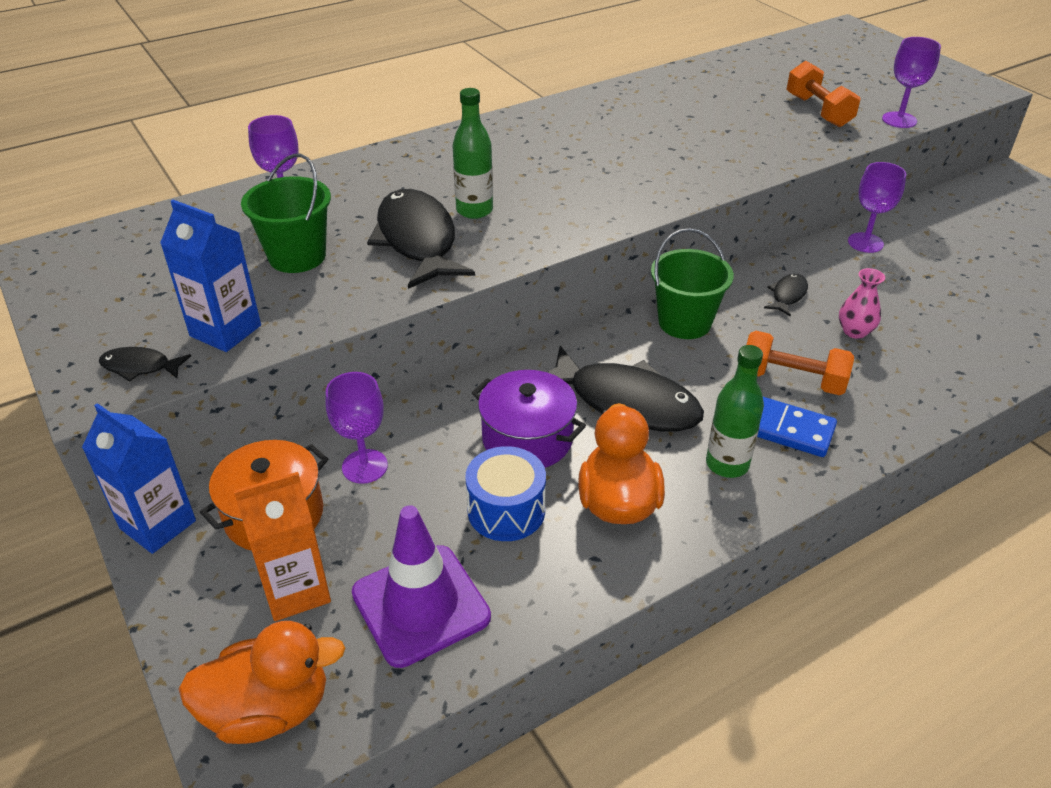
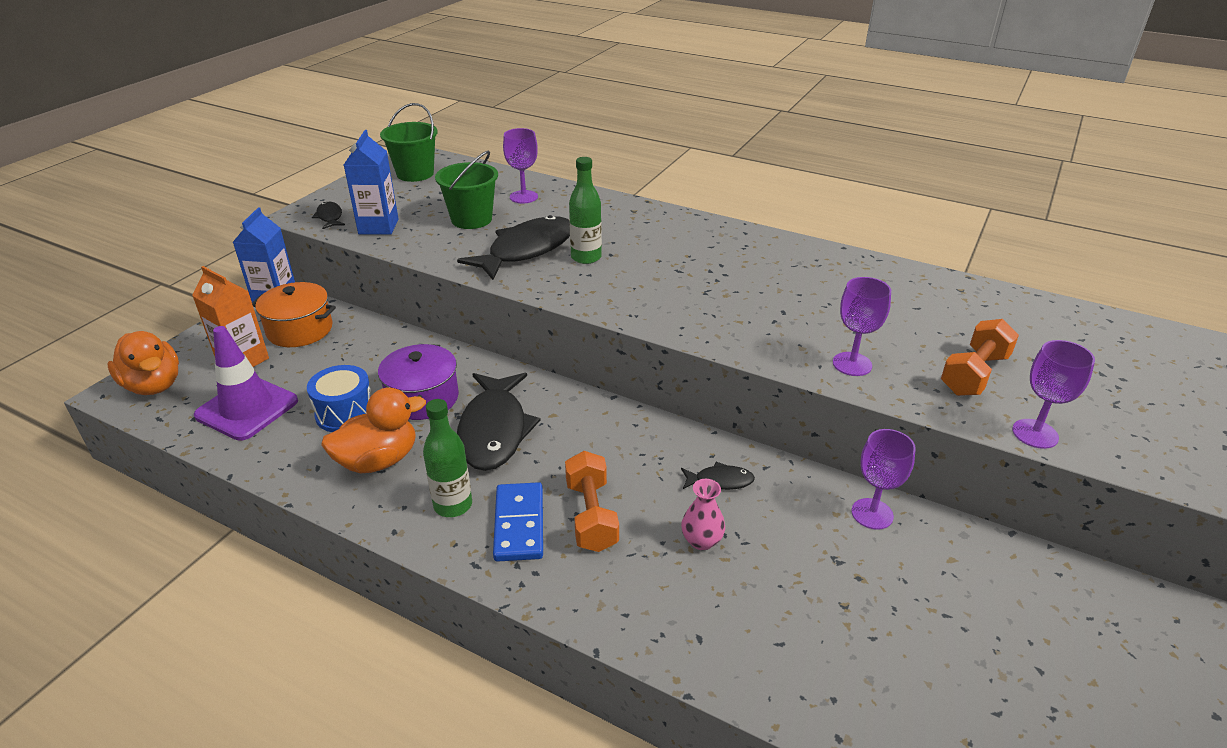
camera: 60 degrees right, 5 degrees down
purple goblet [326,372,388,484] -> purple goblet moved to [833,277,891,376]
green bucket [651,228,734,339] -> green bucket moved to [380,103,438,182]

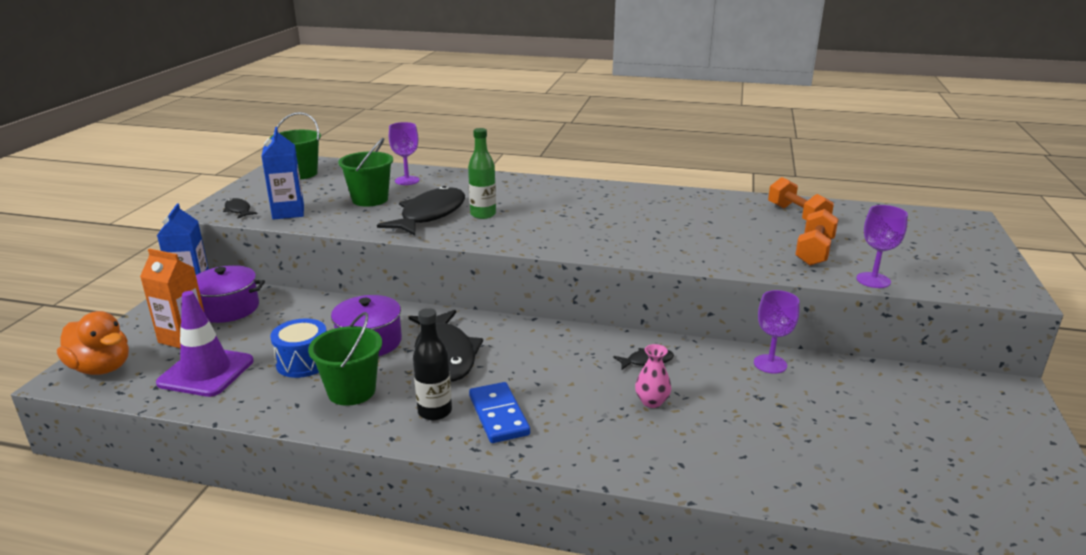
camera: 15 degrees left, 10 degrees down
orange pot [252,282,336,347] -> purple pot [196,265,265,323]
orange duck [321,387,426,473] -> green bucket [308,312,382,406]
green bottle [423,399,472,517] -> black bottle [413,308,452,420]
orange dumbbell [565,451,619,552] -> orange dumbbell moved to [768,177,834,220]
purple goblet [833,277,891,376] -> none

